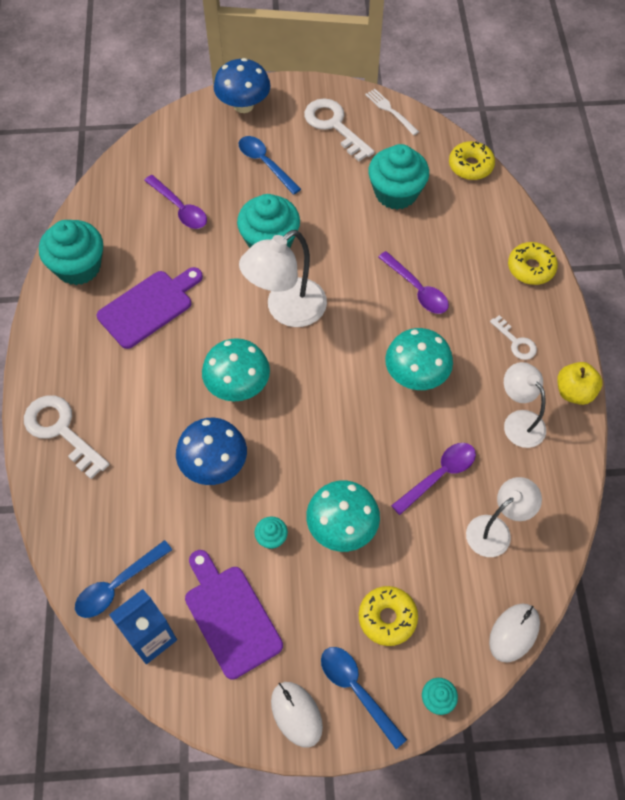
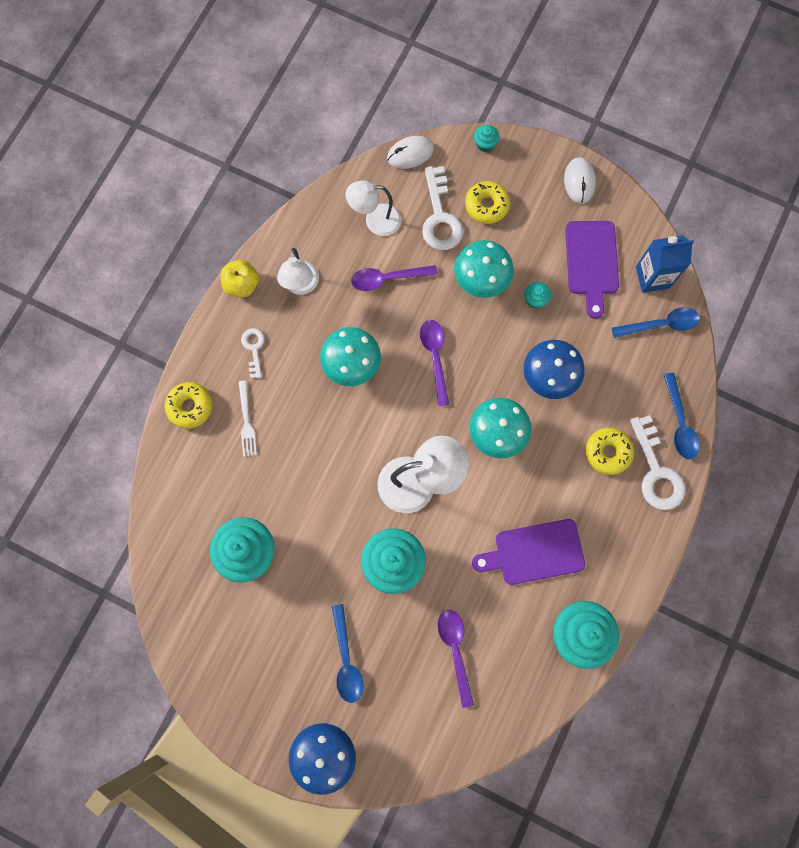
camera: 150 degrees left, 15 degrees up
white key [304,99,375,161] -> white key moved to [422,166,463,250]
blue spoon [321,647,407,749] -> blue spoon moved to [663,373,700,459]
white fork [365,89,419,135] -> white fork moved to [239,380,257,457]
purple spoon [378,251,449,314] -> purple spoon moved to [420,320,449,406]
yellow donut [449,141,495,180] -> yellow donut moved to [585,428,634,475]

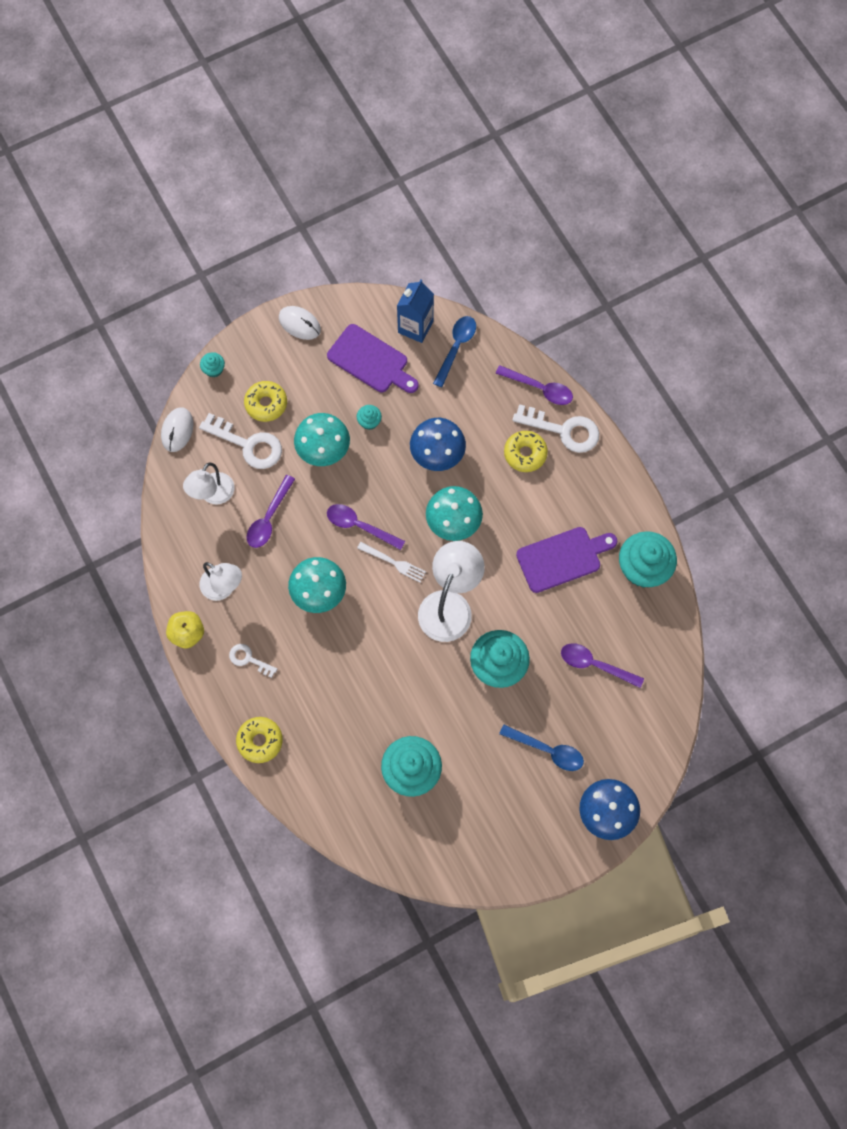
camera: 55 degrees left, 5 degrees down
white fork [239,380,257,457] -> white fork moved to [357,542,426,582]
purple cutting board [472,519,585,585] -> purple cutting board turned 135 degrees counterclockwise [516,527,617,593]
blue spoon [663,373,700,459] -> purple spoon [496,365,573,405]

